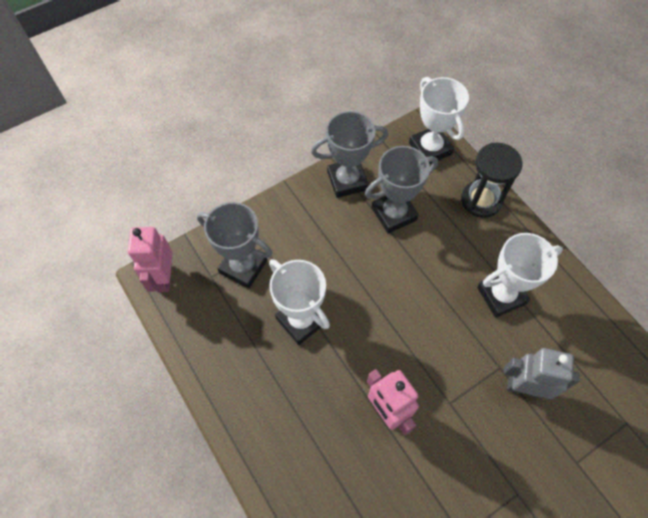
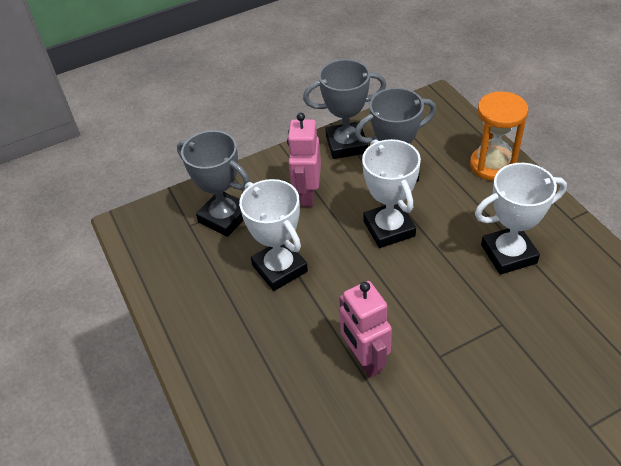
camera: 10 degrees right, 15 degrees down
pink robot [128,227,172,292] -> pink robot moved to [287,113,321,207]
white trophy [409,77,469,164] -> white trophy moved to [362,139,421,248]
black hourglass [461,143,523,218] -> orange hourglass [470,91,528,181]
grey robot [504,348,580,399] -> none

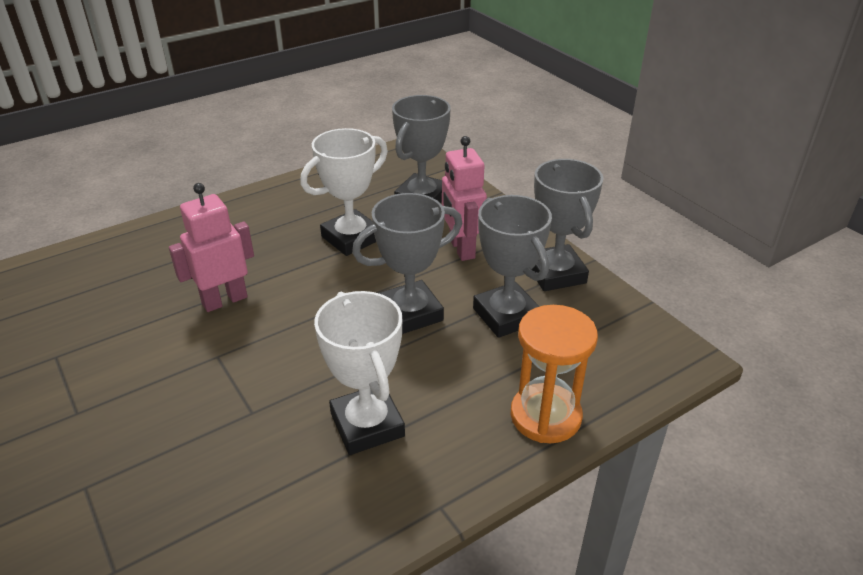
camera: 80 degrees right, 10 degrees down
pink robot [287,113,321,207] -> pink robot turned 105 degrees counterclockwise [442,136,487,261]
white trophy [362,139,421,248] -> grey trophy [352,193,462,334]

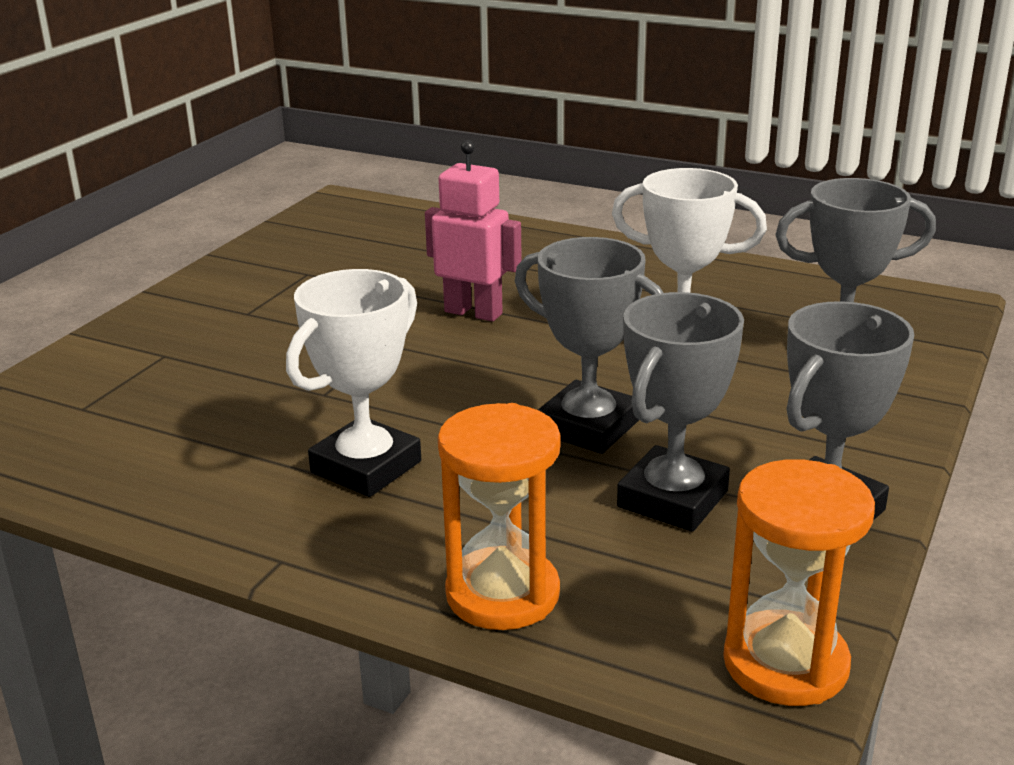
camera: 60 degrees right, 10 degrees down
pink robot [442,136,487,261] -> none
none -> orange hourglass [723,459,875,706]

